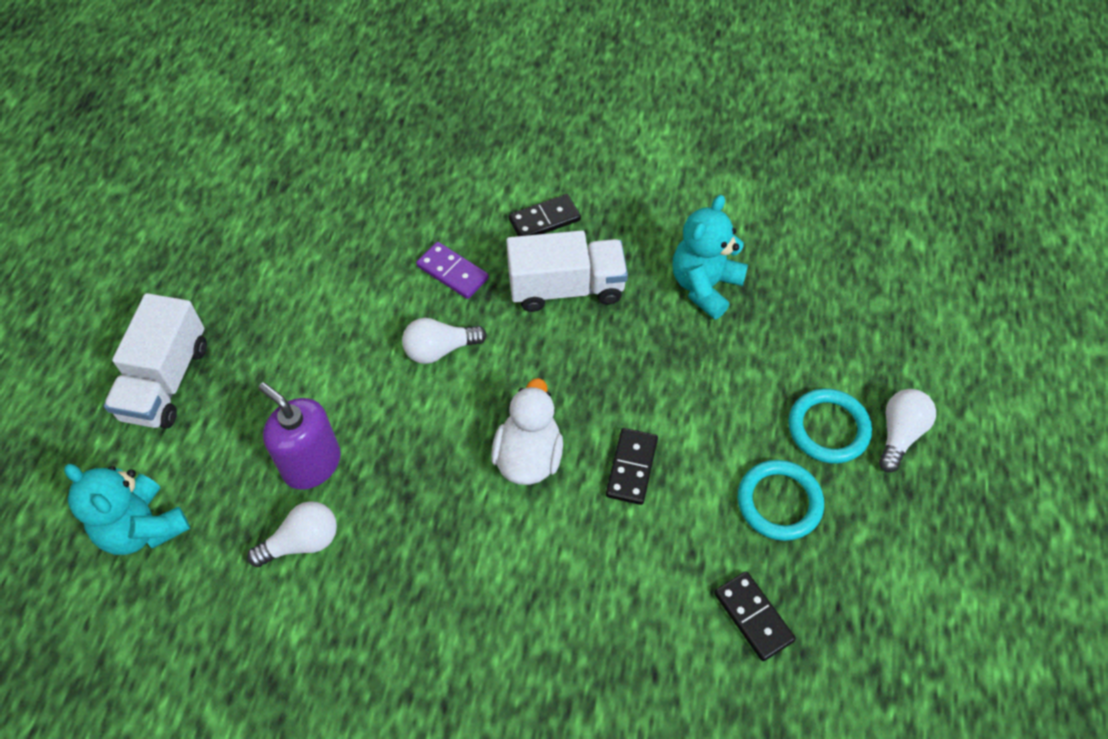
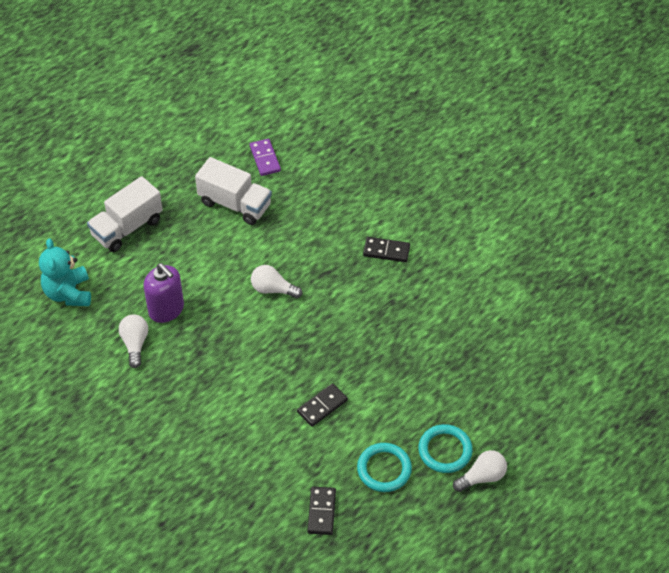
camera: 35 degrees right, 5 degrees down
white light bulb [247,501,337,567] -> white light bulb turned 105 degrees counterclockwise [119,314,148,368]
purple soap dispenser [258,382,341,489] -> purple soap dispenser turned 150 degrees clockwise [144,263,184,323]
purple domino [416,242,489,299] -> purple domino moved to [250,139,281,176]
white duck [491,378,563,485] -> none
white truck [506,230,628,312] -> white truck moved to [195,157,272,225]
turquoise teddy bear [673,195,748,320] -> none

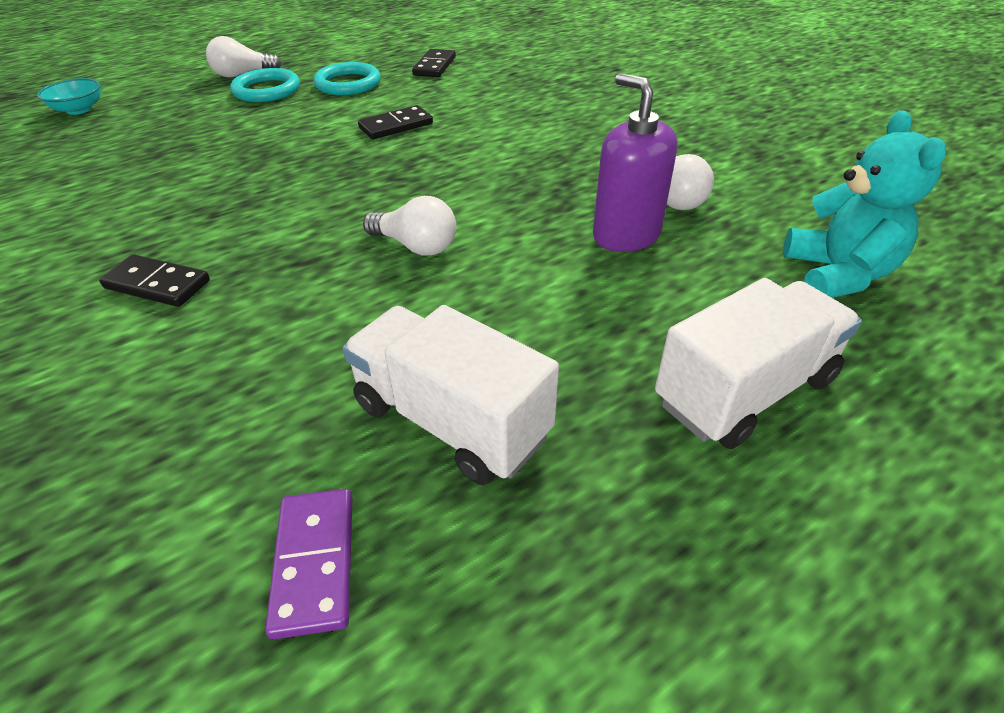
camera: 170 degrees left, 10 degrees down
none -> turquoise bowl [37,78,101,115]

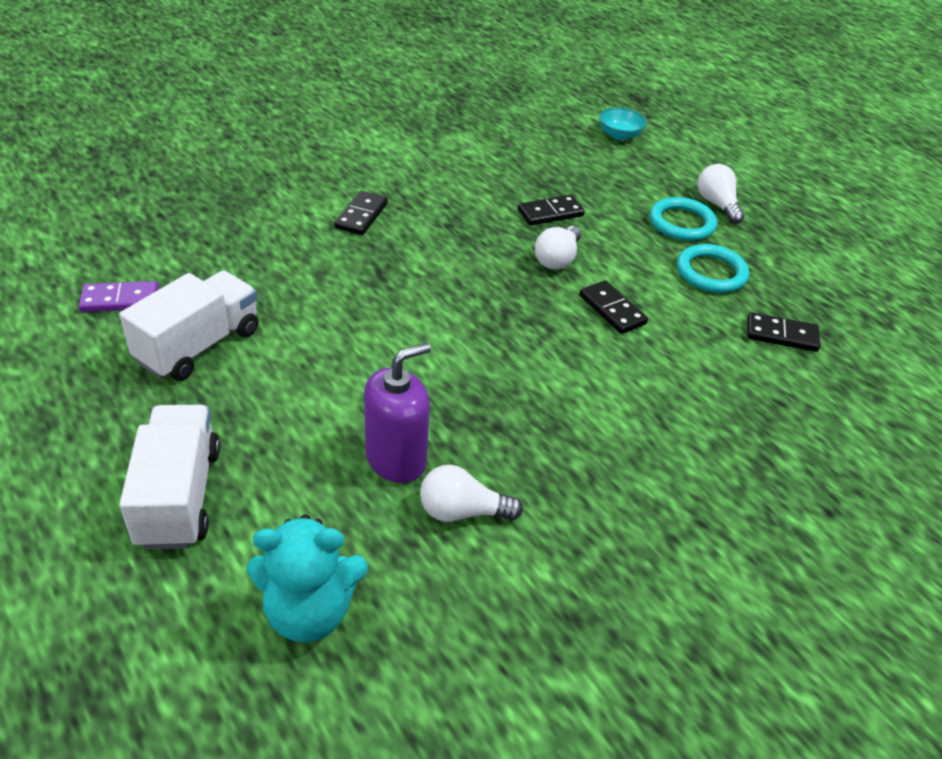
camera: 85 degrees right, 0 degrees up
white light bulb [363,196,456,256] -> white light bulb moved to [535,226,581,270]
white truck [655,278,862,449] -> white truck turned 150 degrees counterclockwise [119,405,220,550]
none -> black domino [518,195,585,225]

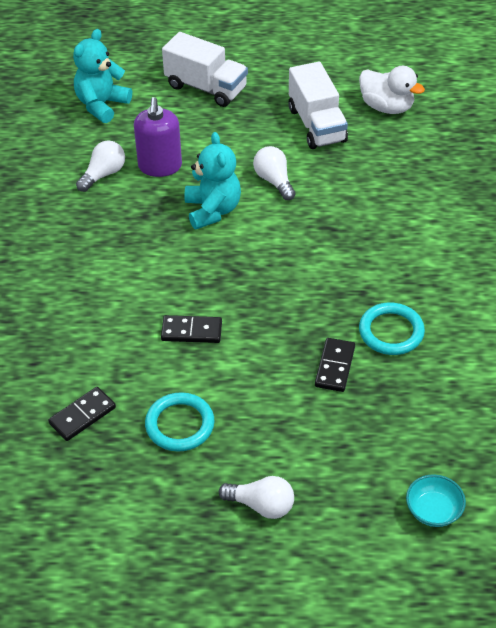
camera: 130 degrees right, 5 degrees up
purple domino [79,281,159,312] -> white duck [359,66,425,114]
black domino [334,191,388,235] -> none
white light bulb [535,226,581,270] -> white light bulb moved to [253,146,295,200]
turquoise ring [650,197,717,241] -> turquoise ring moved to [359,302,425,355]
none -> turquoise teddy bear [184,132,241,229]

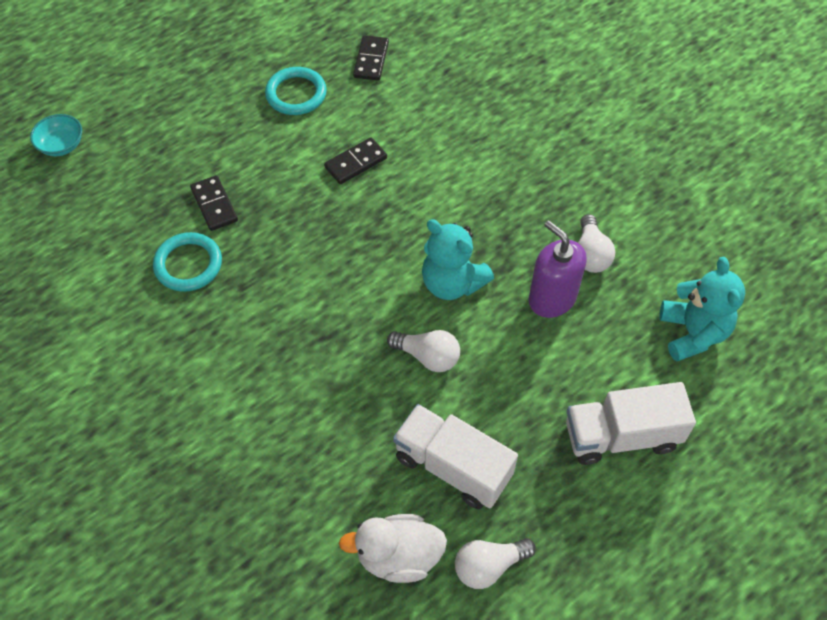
camera: 140 degrees right, 10 degrees up
white light bulb [219,476,294,519] -> white light bulb moved to [455,538,536,589]

